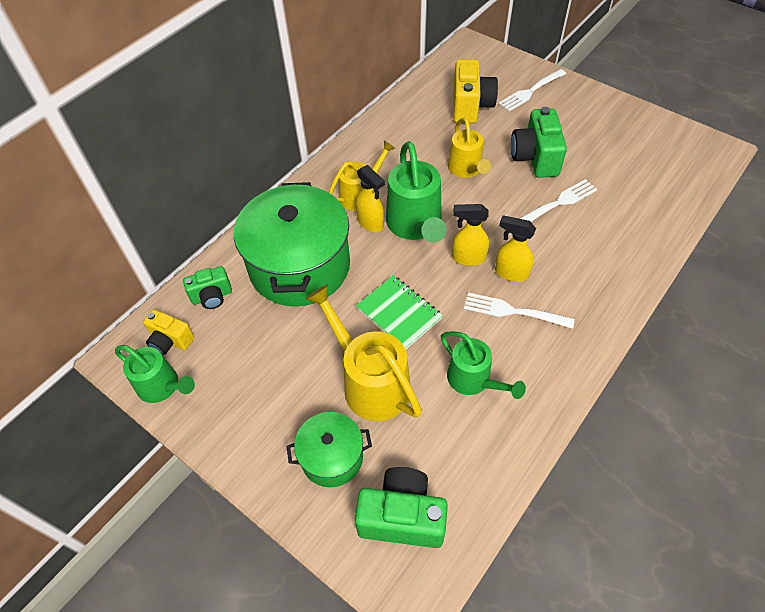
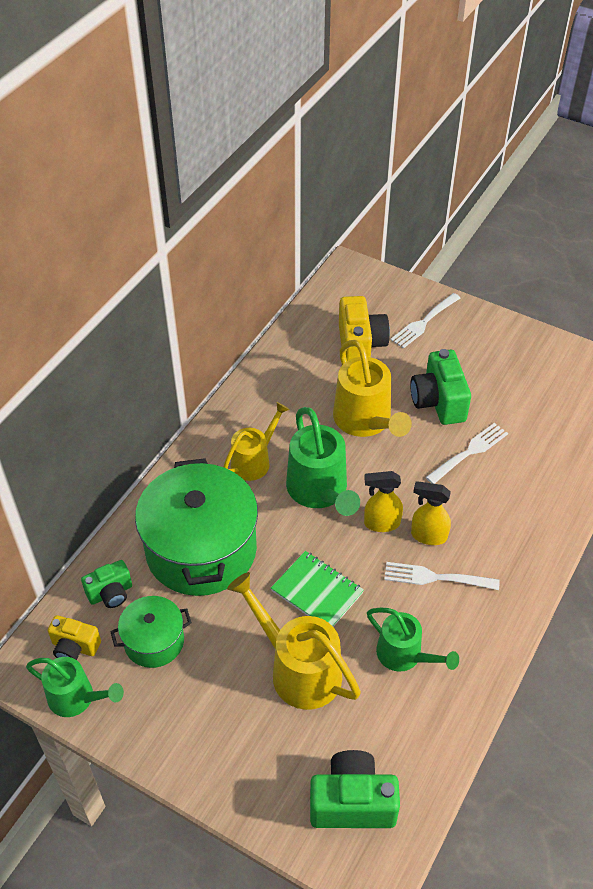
camera: 10 degrees left, 5 degrees down
green pot [287,412,372,487] -> green pot moved to [110,596,192,668]
yellow spray bottle [356,165,385,232] -> none
yellow watering can [448,118,491,178] -> yellow watering can [333,340,412,437], size x1.54

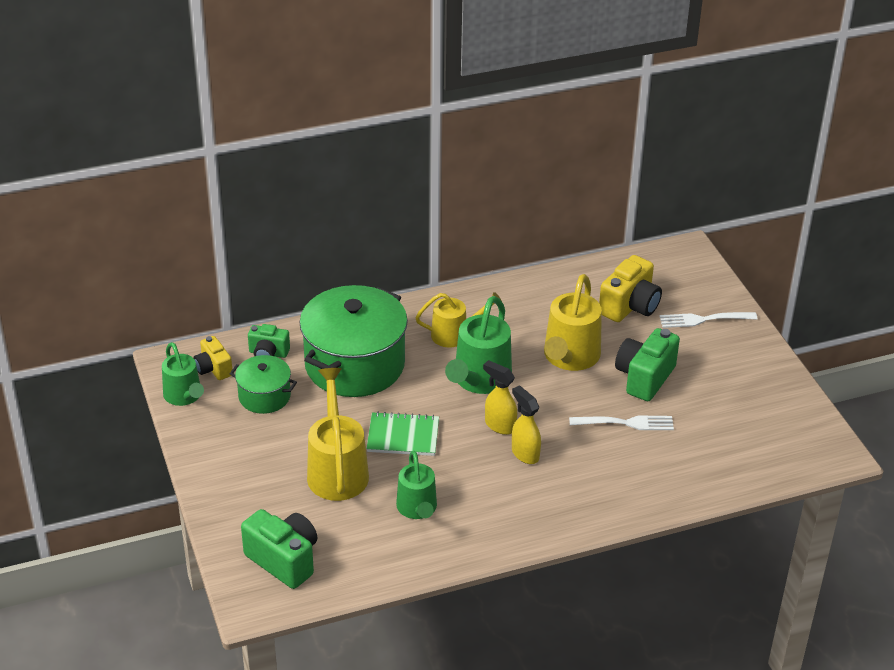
camera: 40 degrees right, 10 degrees down
green notebook [271,551,364,627] -> green notebook turned 75 degrees counterclockwise [366,412,439,456]
white fork [384,562,500,590] -> none

